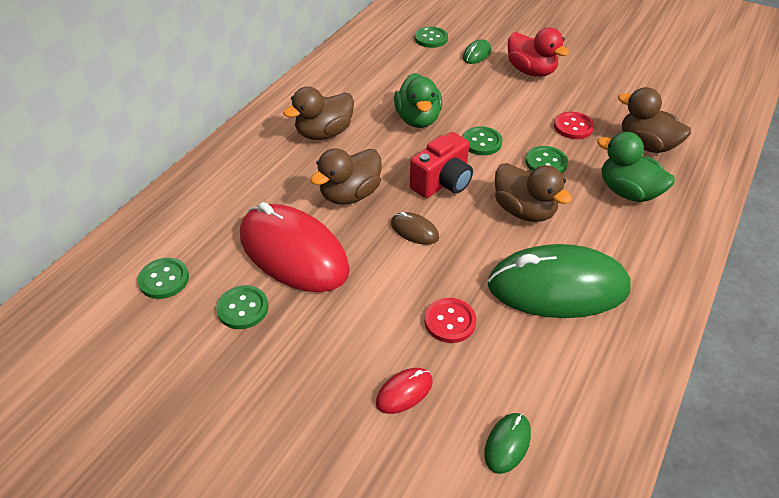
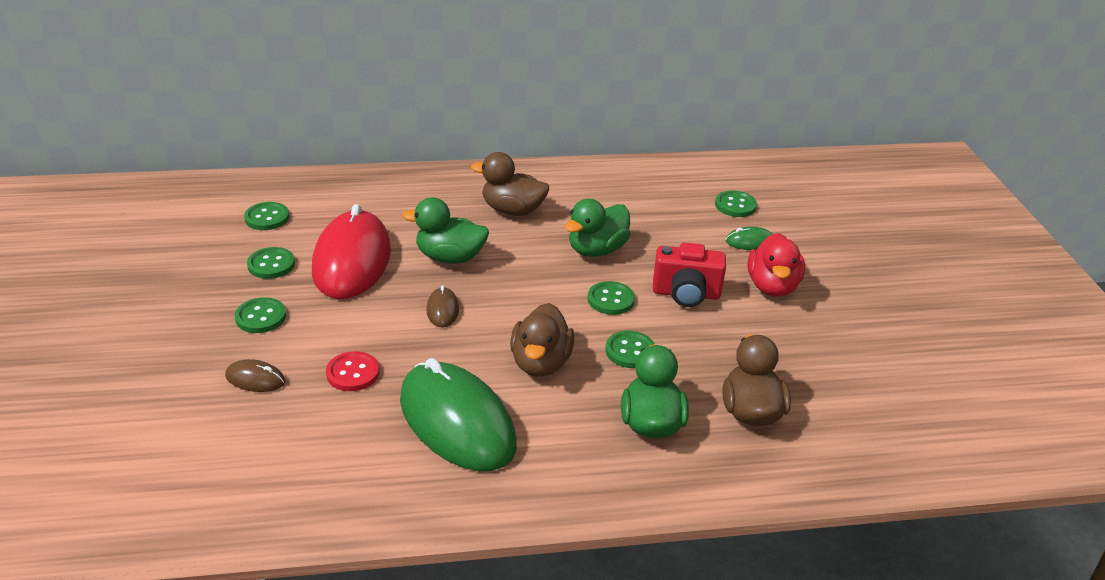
camera: 50 degrees right, 10 degrees down
brown duck [310,148,382,205] -> green duck [402,197,489,264]
red mouse [376,368,433,414] -> brown mouse [225,359,285,392]
red camera [410,132,473,198] -> red camera moved to [653,242,726,307]
green mouse [484,413,531,474] -> none
red button [554,112,594,139] -> none
none -> green button [235,297,286,333]

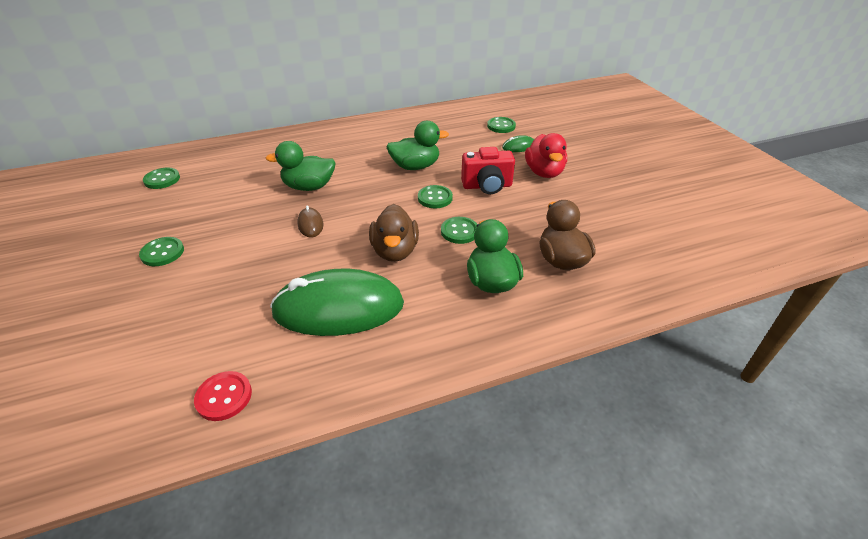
camera: 10 degrees left, 5 degrees up
brown mouse [225,359,285,392] -> none
green button [247,247,295,279] -> none
red mouse [312,204,391,299] -> none
red button [326,351,379,391] -> red button moved to [194,371,252,421]
green mouse [400,358,517,471] -> green mouse turned 45 degrees counterclockwise [270,269,404,336]
brown duck [471,152,549,216] -> none
green duck [565,199,631,257] -> green duck turned 135 degrees counterclockwise [387,121,449,170]

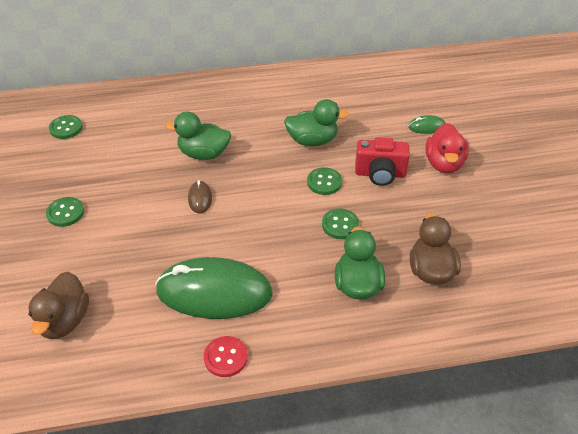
camera: 10 degrees right, 5 degrees up
red button [194,371,252,421] -> red button moved to [204,336,248,377]
brown duck [369,204,419,262] -> brown duck moved to [28,272,89,339]
green button [487,117,516,133] -> none

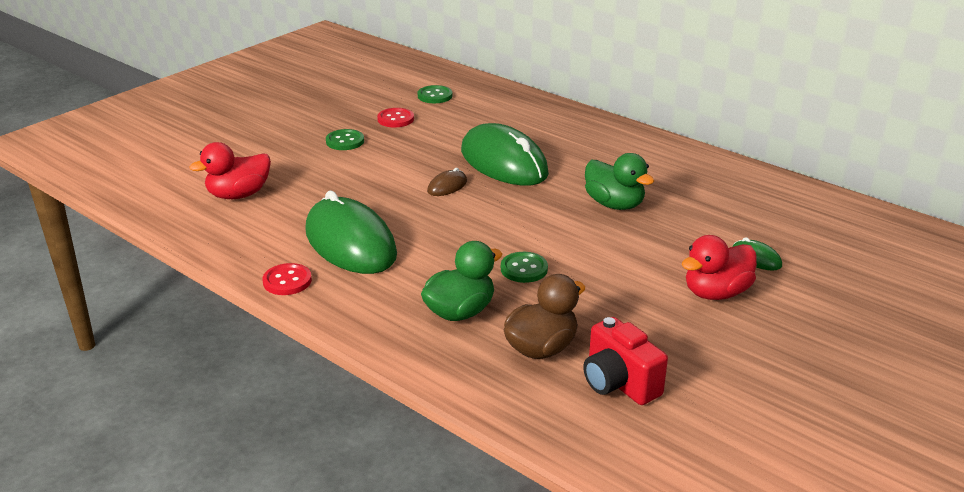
camera: 50 degrees right, 15 degrees down
brown duck [28,272,89,339] -> red duck [190,142,271,199]
green duck [165,111,231,160] -> green mouse [461,123,549,186]
green button [307,167,342,195] -> none
red camera [355,137,410,186] -> red camera moved to [583,317,668,405]
none -> red button [377,108,414,128]

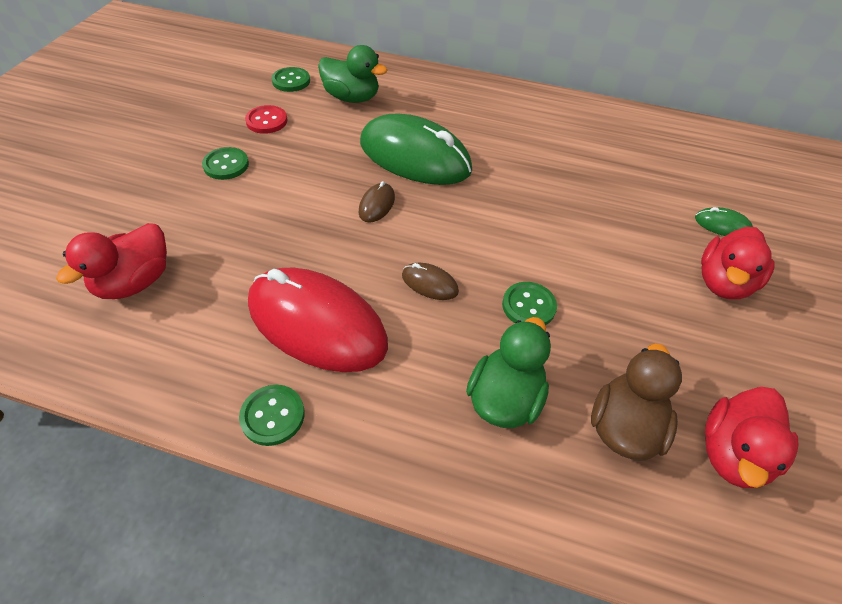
camera: 25 degrees left, 20 degrees up
red button [262,263,312,295] -> green button [239,385,305,446]
green mouse [305,191,397,274] -> red mouse [248,268,388,372]
red camera [583,317,668,405] -> red duck [705,387,798,488]
green duck [585,153,654,210] -> green duck moved to [318,45,387,103]
none -> brown mouse [402,263,459,300]

